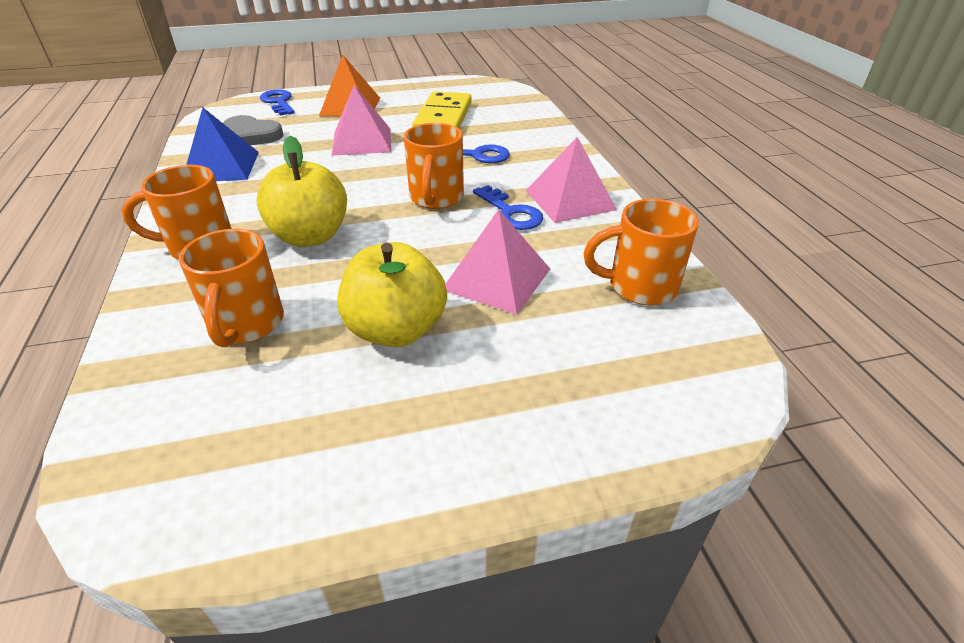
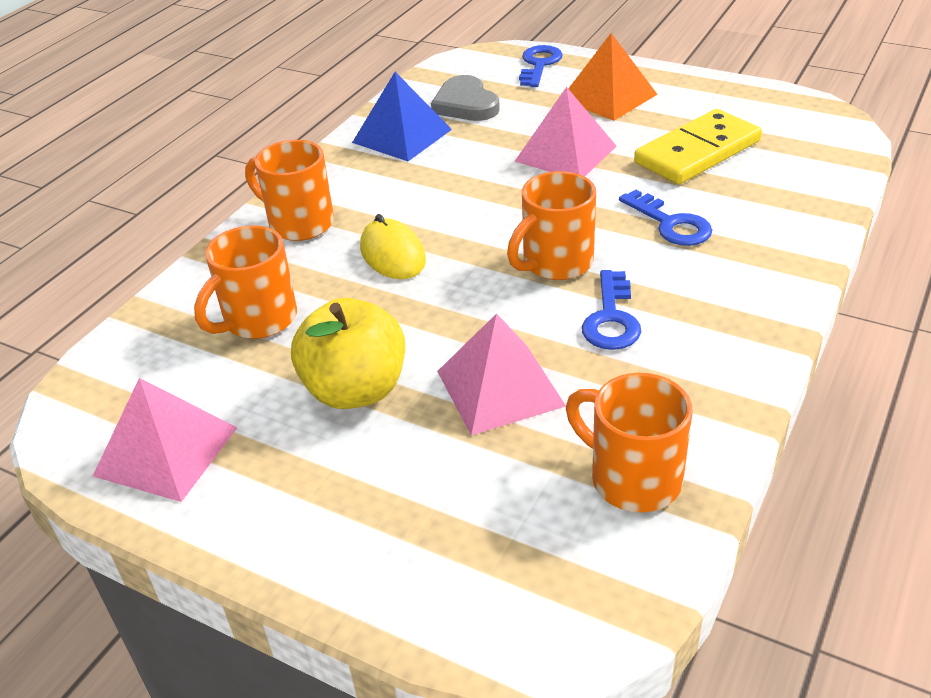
camera: 45 degrees right, 0 degrees up
yellow apple [256,136,347,247] -> yellow mouse [360,214,426,279]
pink pyramid [526,137,617,223] -> pink pyramid moved to [93,378,237,502]

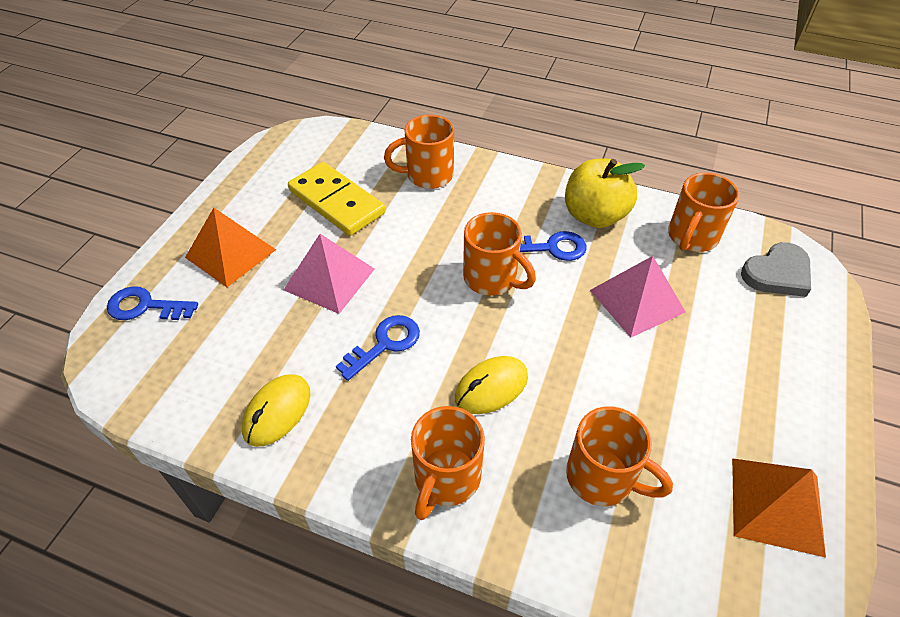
camera: 100 degrees left, 10 degrees up
pink pyramid [93,378,237,502] -> orange pyramid [732,458,826,558]
yellow apple [291,298,405,409] -> yellow apple moved to [565,159,645,228]
blue pyramid [352,72,452,161] -> yellow mouse [242,374,310,447]
grey heart [431,75,500,121] -> grey heart moved to [741,242,811,297]
blue key [619,189,712,246] -> blue key moved to [336,315,420,381]
none -> orange mug [384,115,454,189]

